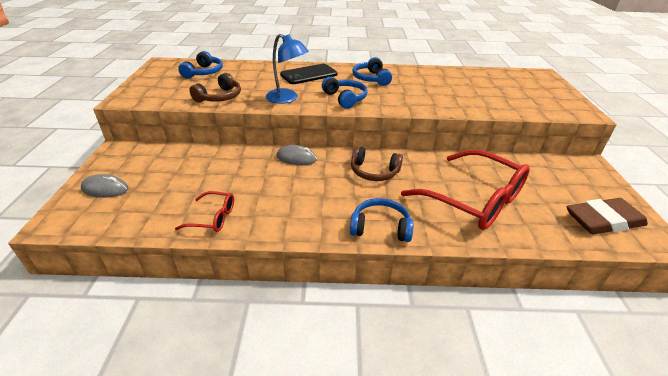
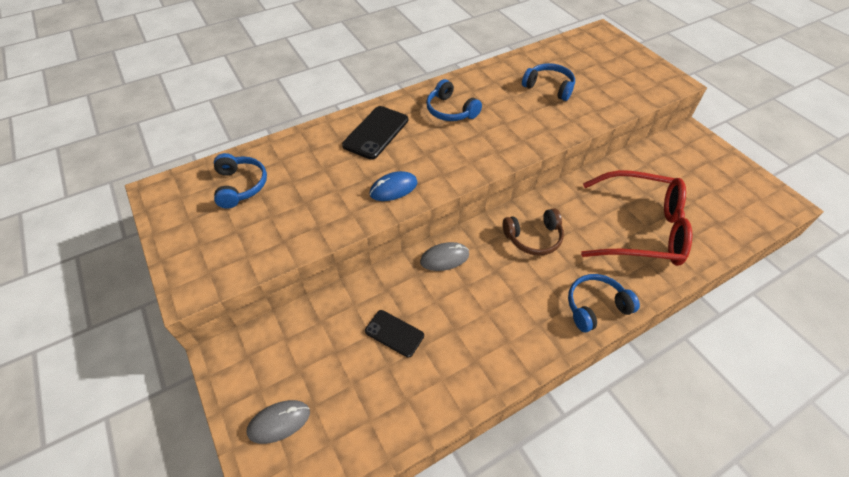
camera: 30 degrees left, 15 degrees up
red glasses [175,191,234,232] -> none
brown headphones [190,73,241,103] -> none
blue lamp [266,34,309,104] -> blue mouse [369,171,418,201]
blue headphones [322,77,368,109] -> blue headphones moved to [522,63,575,101]
brown eraser [567,198,648,234] -> none
none -> black phone [365,310,424,358]

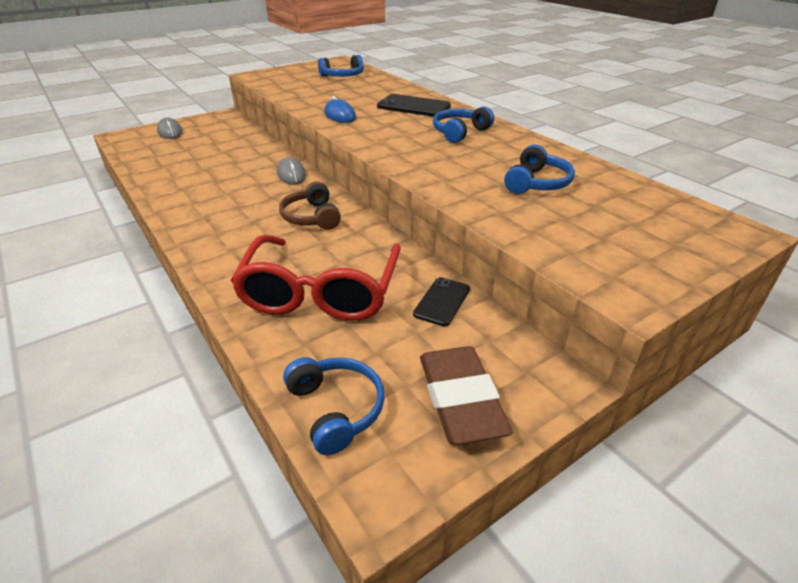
camera: 85 degrees right, 15 degrees down
black phone [365,310,424,358] -> black phone moved to [413,277,470,326]
blue headphones [568,274,640,332] -> blue headphones moved to [283,357,385,455]
none -> brown eraser [420,346,513,445]

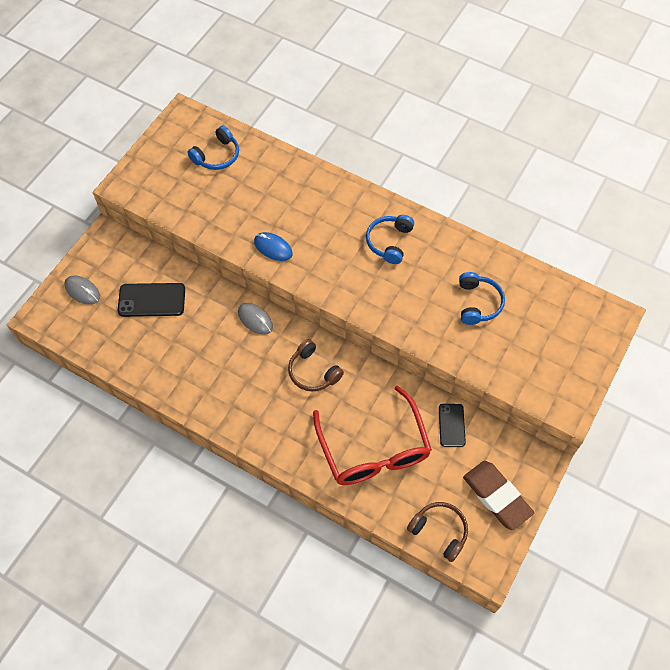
camera: 25 degrees left, 25 degrees up
blue headphones [283,357,385,455] -> brown headphones [407,502,468,562]
black phone [377,94,451,117] -> black phone moved to [117,283,185,317]

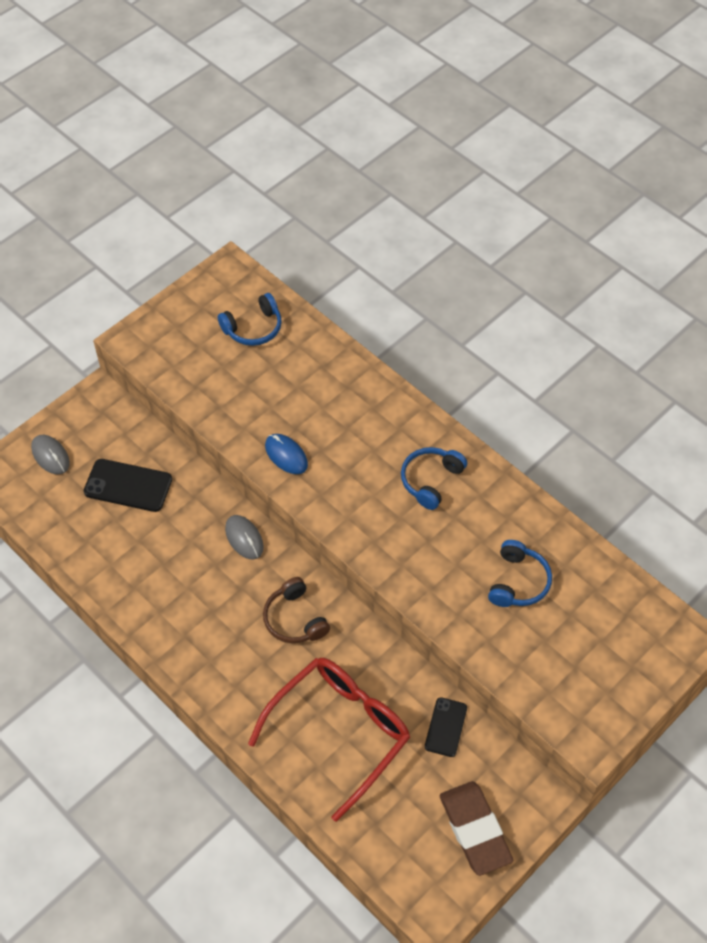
camera: 15 degrees right, 5 degrees down
red glasses [313,385,432,485] -> red glasses turned 135 degrees counterclockwise [248,658,410,822]
brown headphones [407,502,468,562] -> none

